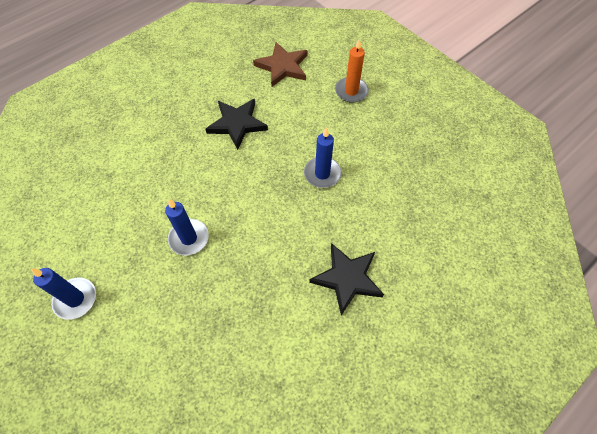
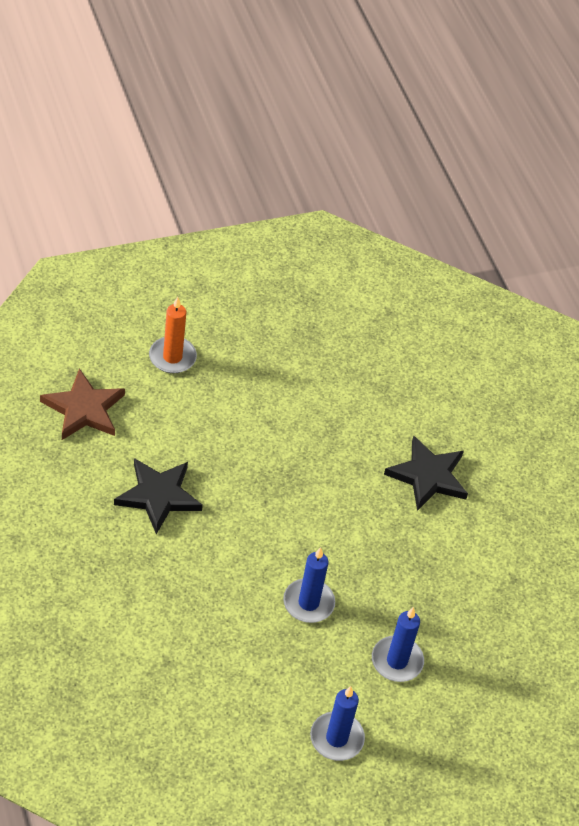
camera: 75 degrees left, 10 degrees down
blue candle [304,127,341,188] -> blue candle moved to [372,607,424,682]

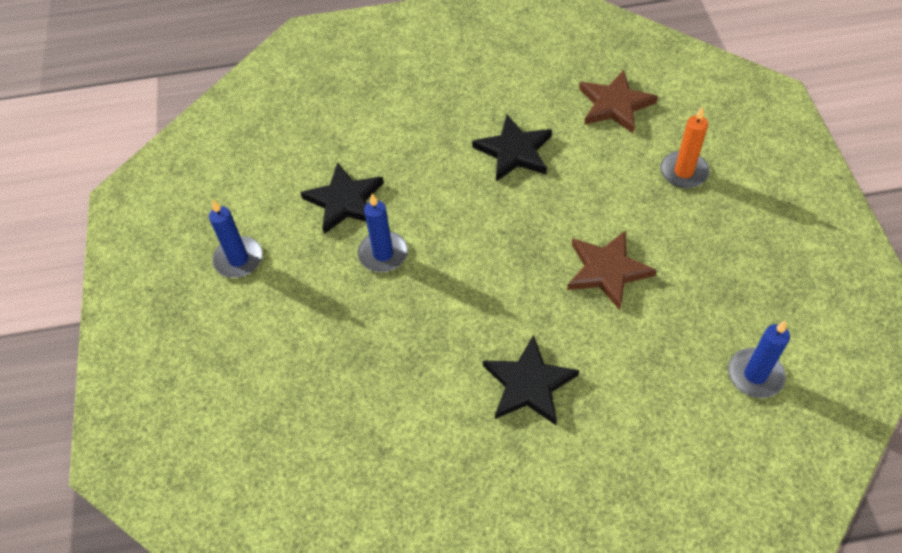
camera: 110 degrees right, 5 degrees up
blue candle [372,607,424,682] -> blue candle moved to [728,320,790,398]
none -> black star [300,162,384,234]
none -> brown star [567,230,657,310]

